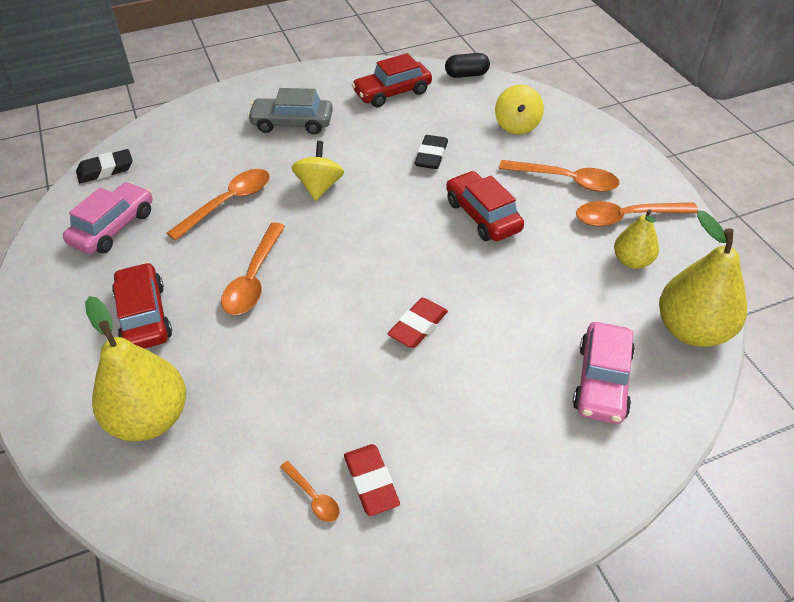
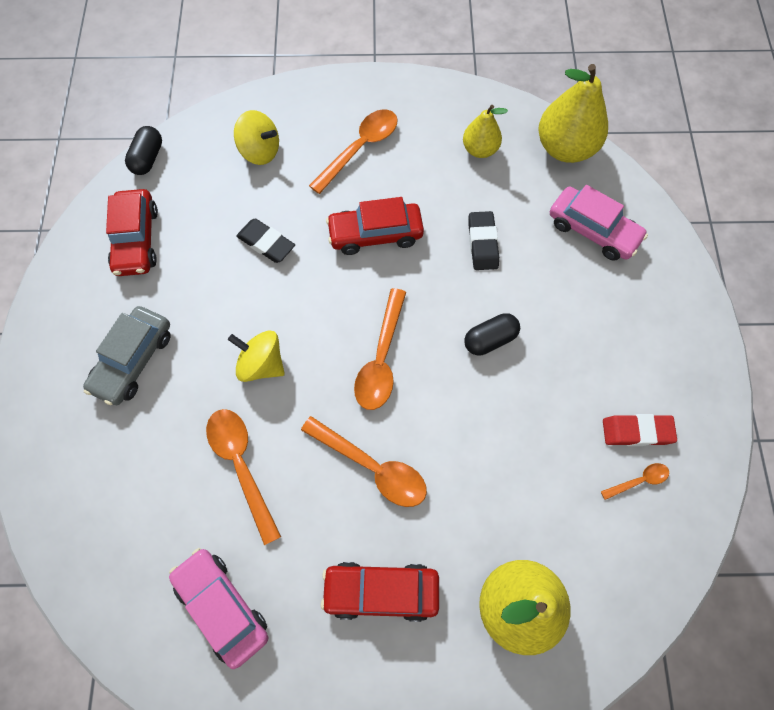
camera: 70 degrees left, 20 degrees up
black eraser [76,149,133,183] -> black eraser moved to [468,211,499,270]
red eraser [387,298,448,348] -> black capsule [464,313,520,355]
orange spoon [576,201,699,226] -> orange spoon moved to [354,288,406,410]

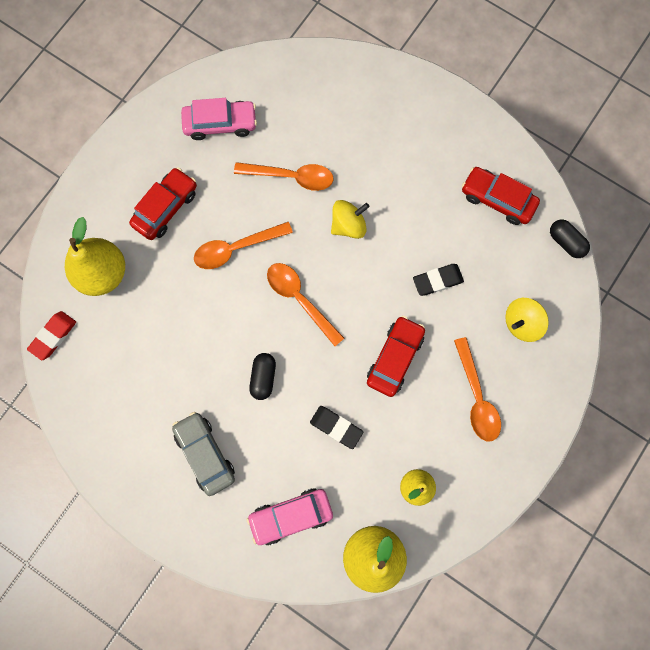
camera: 125 degrees right, 10 degrees up
grey car [83,306,171,405] -> grey car moved to [172,412,235,496]
orange spoon [601,463,669,500] -> none
red eraser [603,414,677,446] -> red eraser moved to [27,311,76,360]

